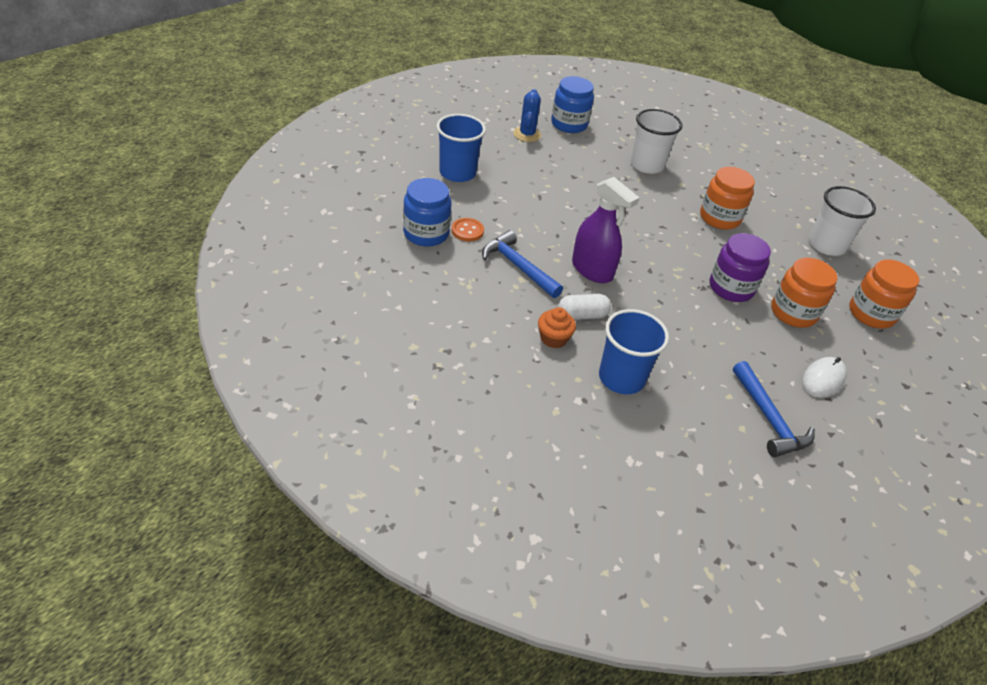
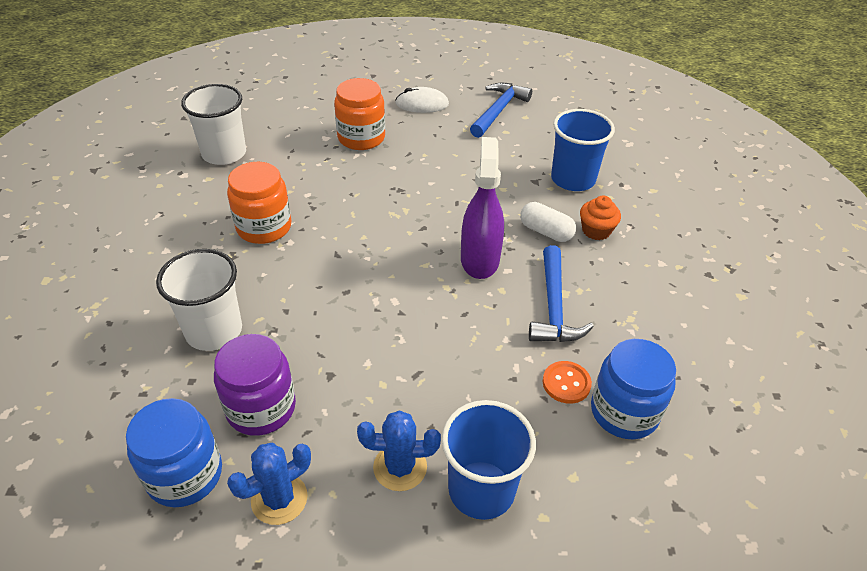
camera: 130 degrees left, 0 degrees up
purple jar [710,233,771,302] -> purple jar moved to [214,334,296,436]
orange jar [849,259,919,329] -> none
none -> blue cactus [357,410,441,491]

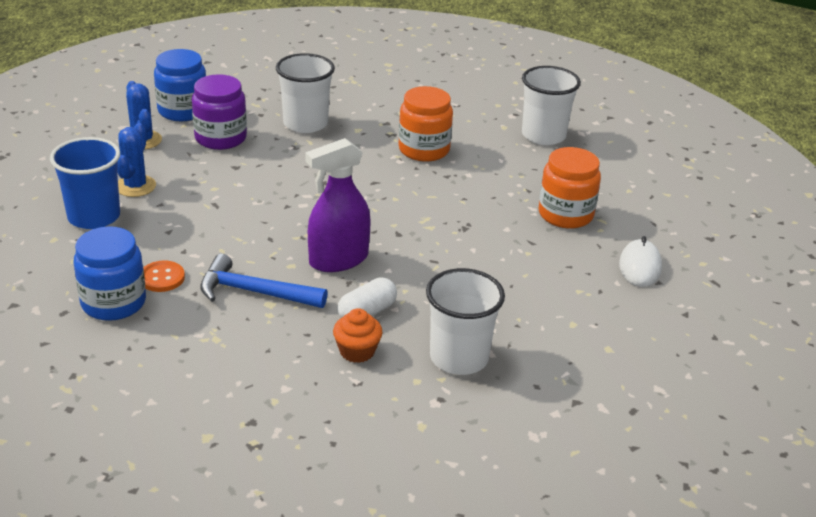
camera: 100 degrees right, 10 degrees down
purple spray bottle [461,137,504,279] -> purple spray bottle turned 135 degrees clockwise [305,138,371,272]
blue hammer [470,83,532,138] -> none
blue cup [551,109,615,191] -> white cup [426,268,505,375]

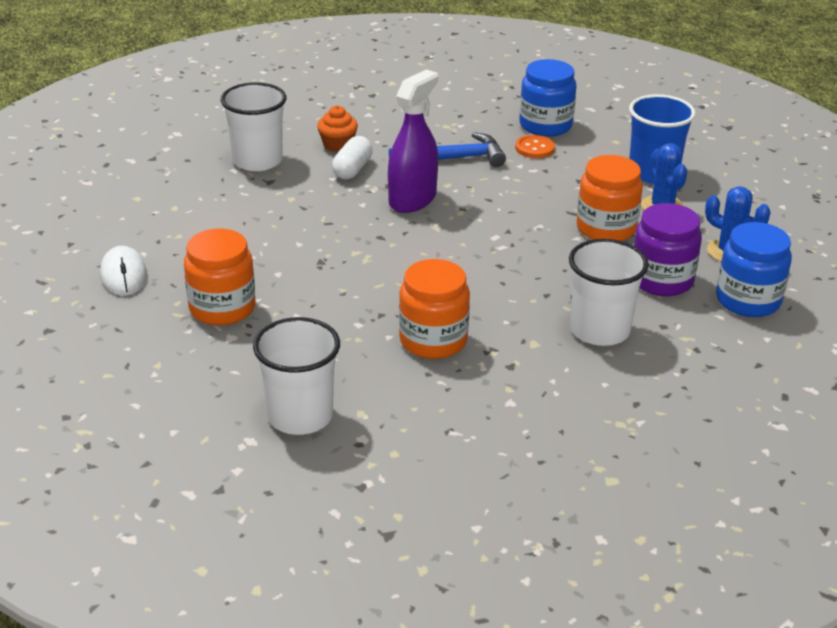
camera: 155 degrees right, 0 degrees up
none -> orange jar [577,155,643,241]

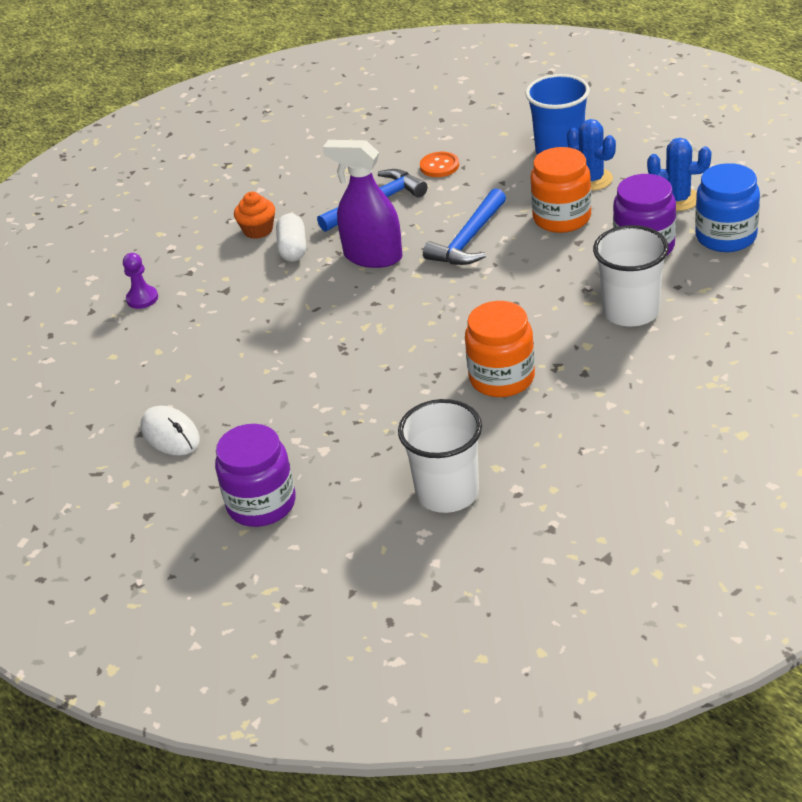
camera: 20 degrees left, 5 degrees up
orange jar [184,229,255,326] -> none
white cup [220,82,287,171] -> none
purple spray bottle [388,70,438,213] -> purple spray bottle turned 75 degrees counterclockwise [323,140,403,268]
blue jar [519,59,576,137] -> none
none -> purple pawn [123,253,158,309]
none -> purple jar [215,424,296,527]
none -> blue hammer [423,188,506,265]

